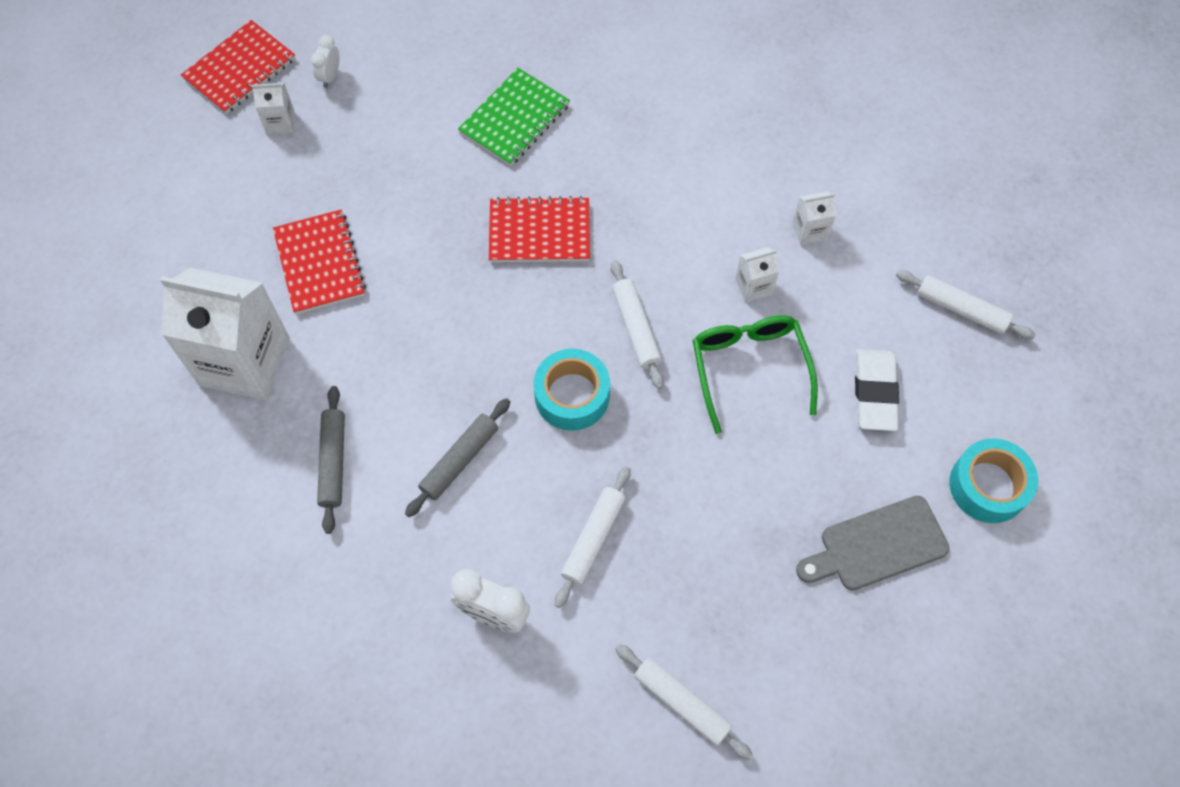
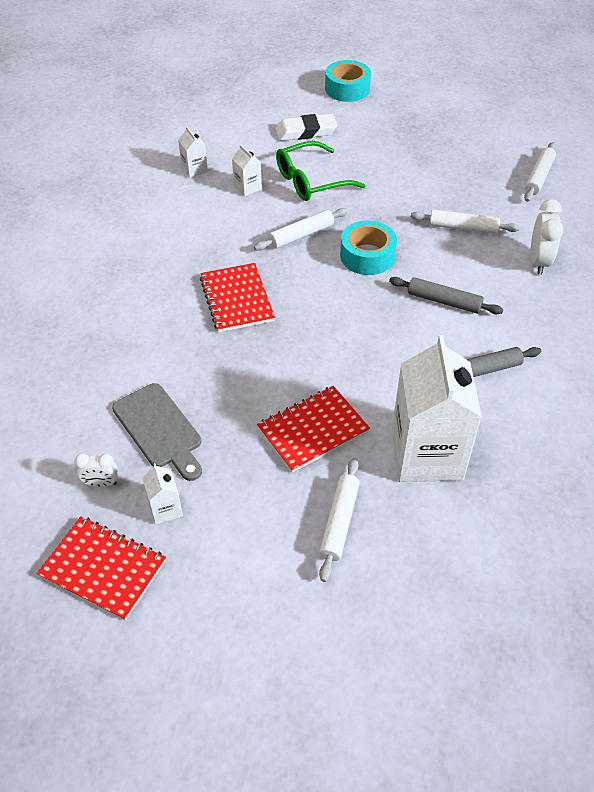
camera: 105 degrees left, 15 degrees down
green notebook [458,68,570,166] -> none
grey cutting board [796,496,949,590] -> grey cutting board moved to [112,383,202,481]
white rolling pin [896,270,1036,339] -> white rolling pin moved to [319,458,360,582]

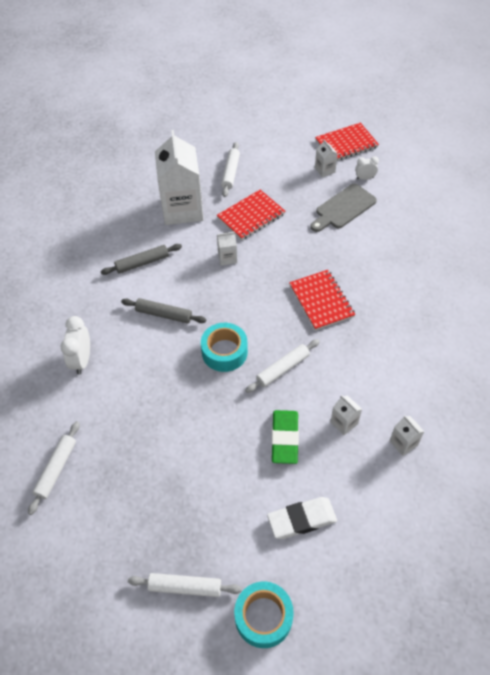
camera: 175 degrees right, 5 degrees up
red notebook [37,516,166,621] -> red notebook turned 45 degrees counterclockwise [315,123,379,161]
grey cutting board [112,383,202,481] -> grey cutting board turned 90 degrees counterclockwise [310,184,377,232]
green glasses [276,141,365,201] -> green eraser [272,410,299,464]
white rolling pin [411,209,520,234] -> white rolling pin moved to [128,573,242,597]
none -> white carton [217,232,237,265]

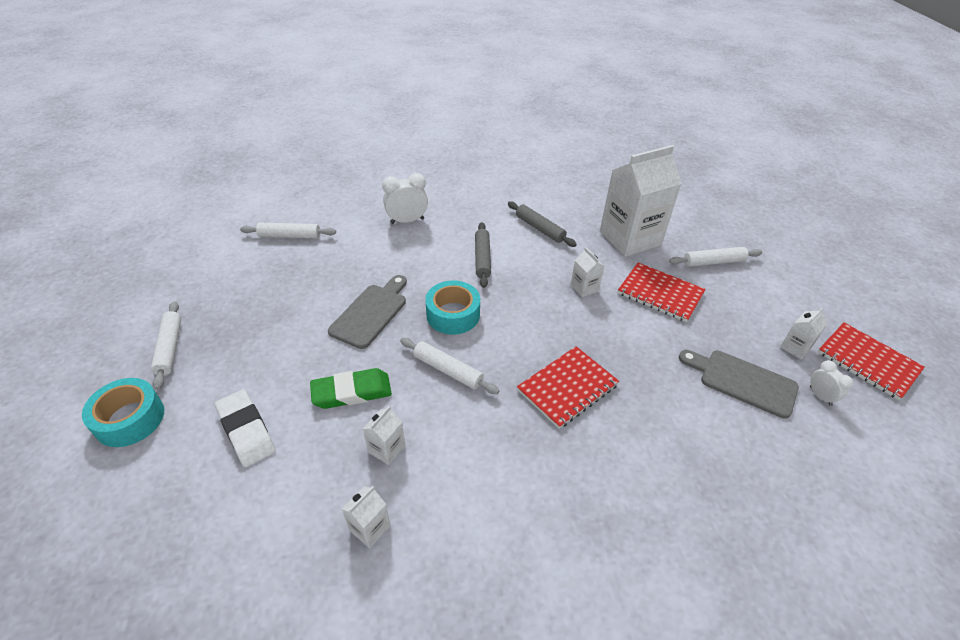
camera: 70 degrees right, 10 degrees down
none -> grey cutting board [328,275,407,349]

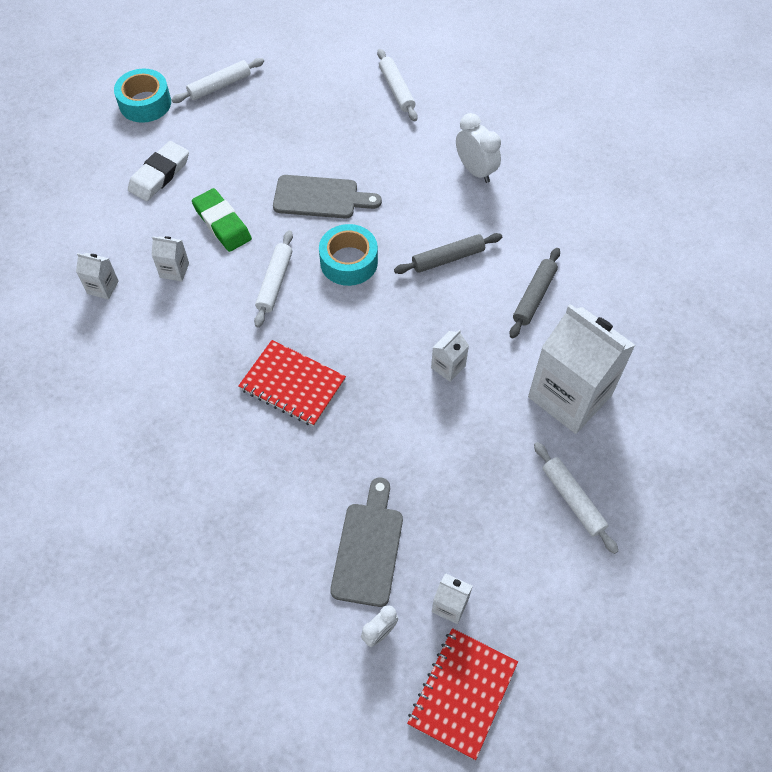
camera: 70 degrees right, 15 degrees up
red notebook [618,263,706,322] -> none

